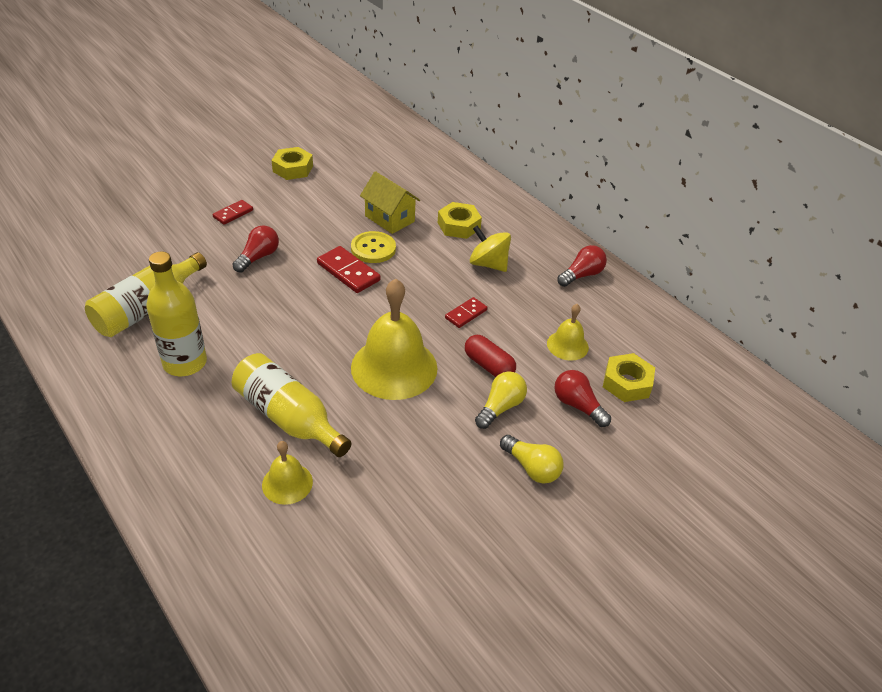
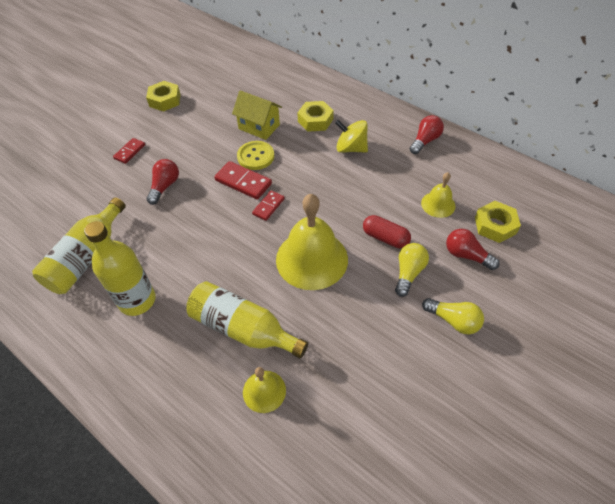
camera: 10 degrees left, 10 degrees up
red domino [445,297,487,328] -> red domino moved to [252,190,285,221]

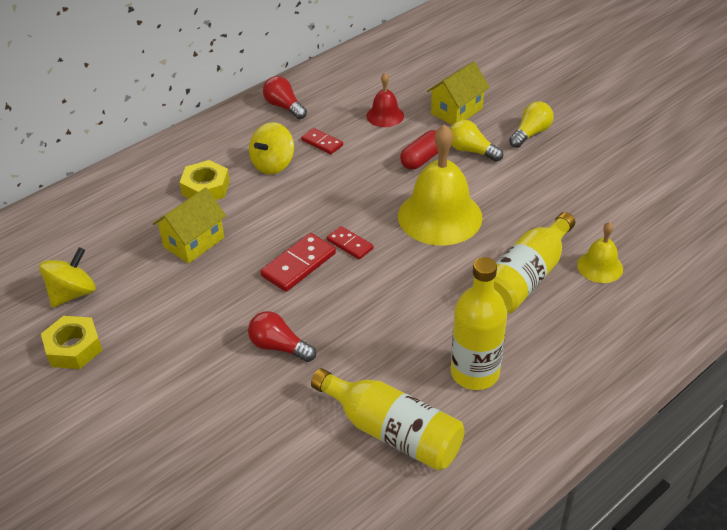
camera: 80 degrees left, 10 degrees down
red domino [113,138,145,164] -> red domino moved to [301,128,343,154]
yellow button [237,141,274,170] -> none
yellow bell [421,172,456,218] -> red bell [366,73,404,127]
red light bulb [446,229,499,270] -> yellow house [427,62,490,125]
yellow nut [475,201,521,243] -> none
none -> yellow spinning top [39,247,96,308]

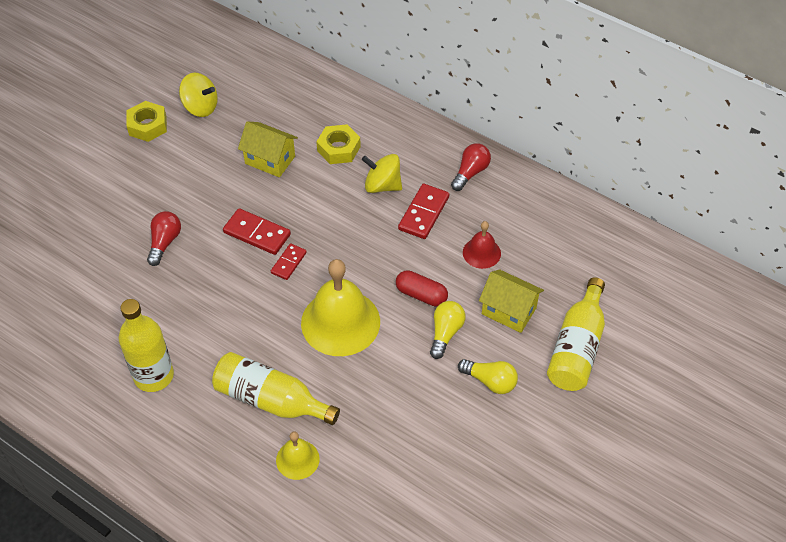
camera: 75 degrees right, 10 degrees up
red domino [301,128,343,154] -> red domino [398,184,449,239], size x1.60
yellow bottle [311,368,465,471] -> yellow bottle moved to [547,277,605,391]

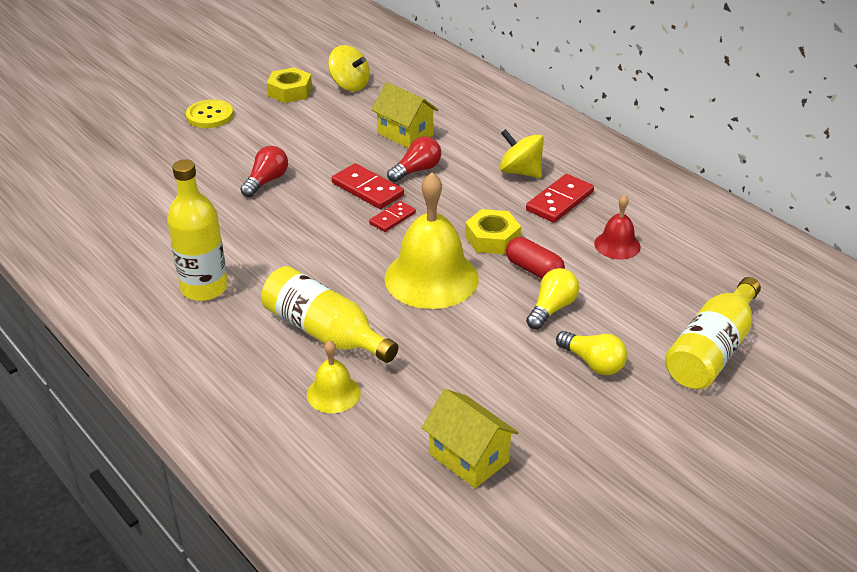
camera: 15 degrees right, 15 degrees down
yellow nut [316,124,361,164] -> yellow nut moved to [465,209,521,254]
red light bulb [451,143,491,191] -> red light bulb moved to [387,136,441,182]
yellow house [479,269,544,333] -> yellow house moved to [422,389,519,488]
none -> yellow button [186,99,234,128]

